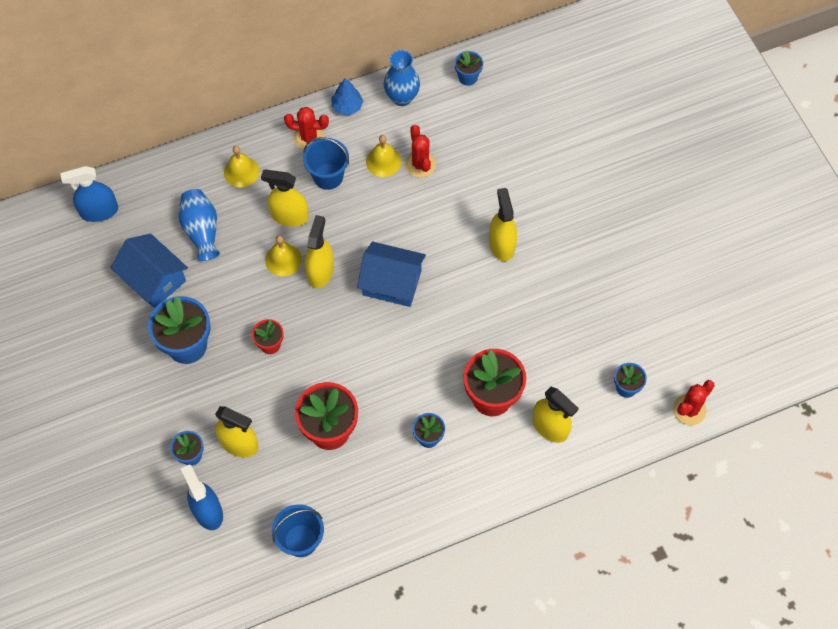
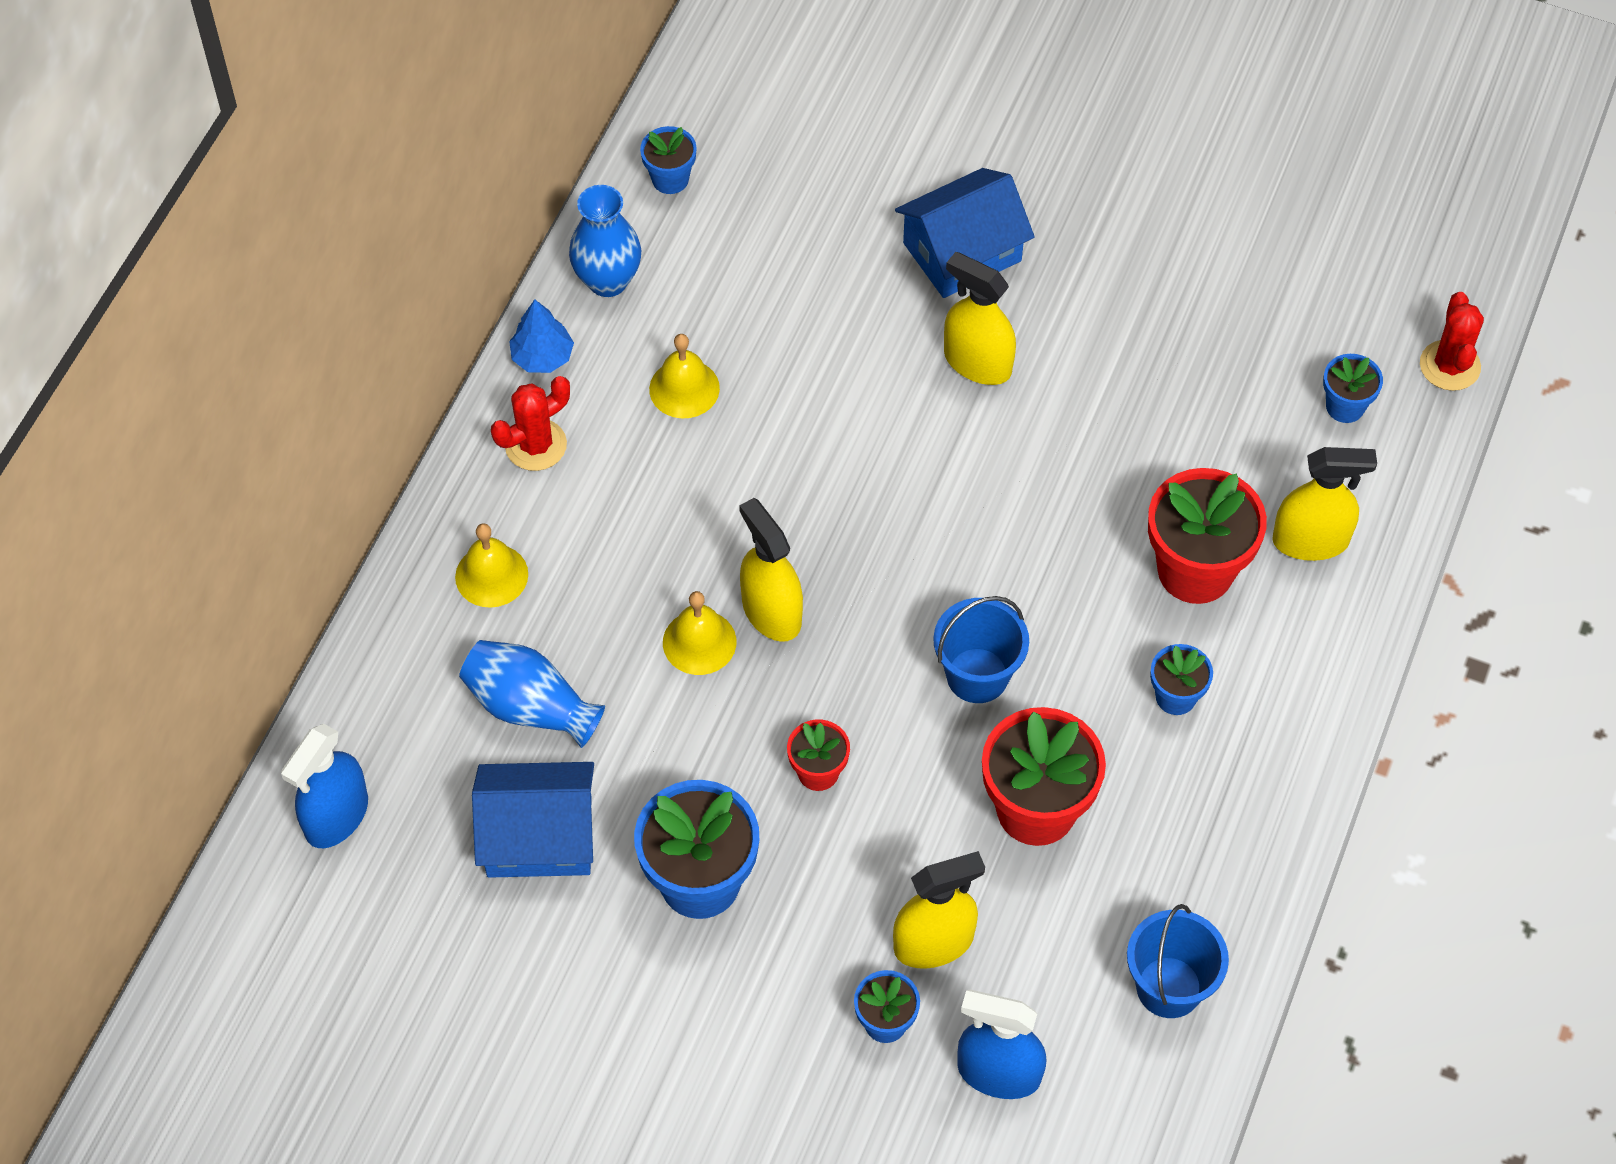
camera: 45 degrees left, 5 degrees down
yellow spray bottle [261,170,309,227] -> none
blue bucket [303,137,349,190] -> blue bucket moved to [933,596,1029,703]
blue house [357,242,426,307] -> blue house moved to [895,168,1035,298]
red cactus [405,125,436,178] -> none

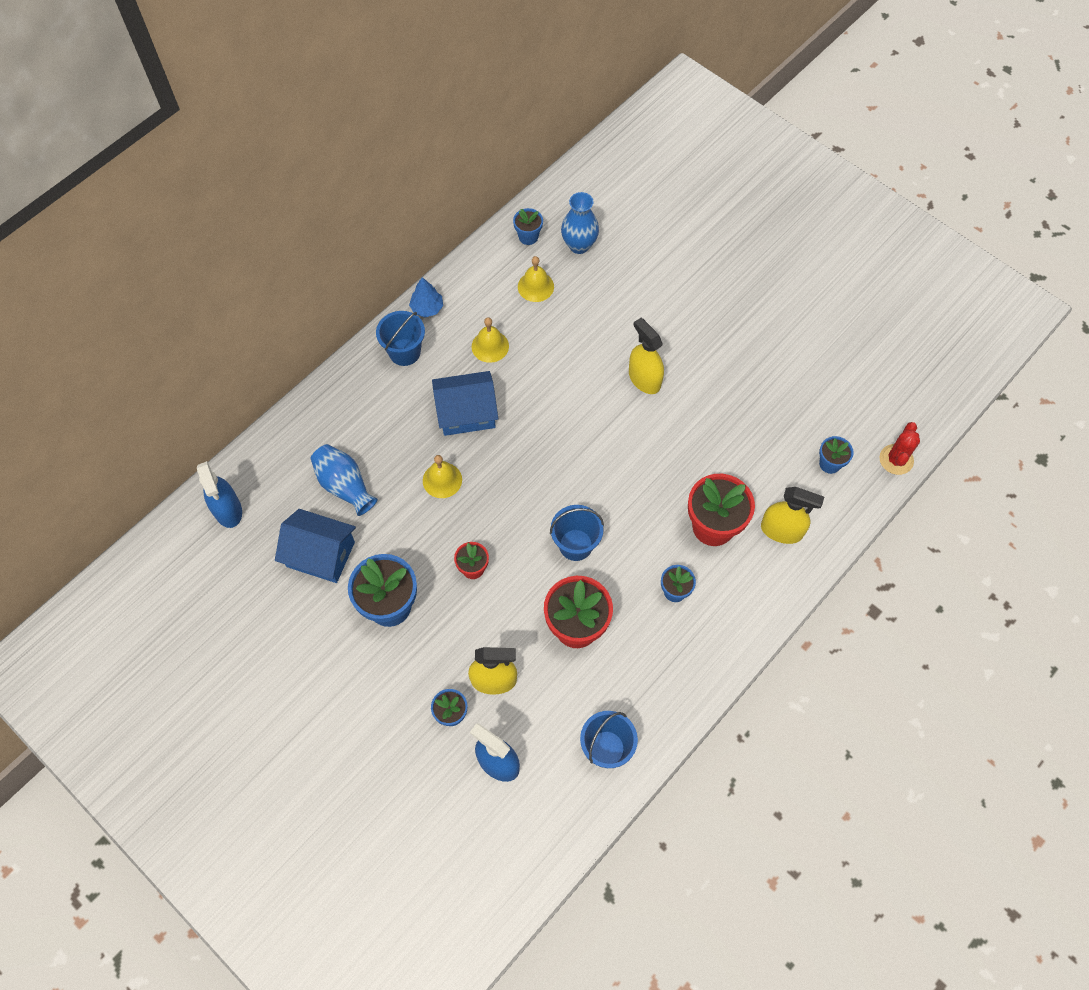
camera: 20 degrees right, 5 degrees up
blue spray bottle [281,724,368,848] -> blue spray bottle turned 75 degrees counterclockwise [197,461,242,528]
yellow bell [455,523,528,608] -> yellow bell moved to [518,256,554,302]
red cactus [491,376,570,471] -> blue bucket [376,311,425,366]
blue vase [569,185,641,297] -> blue vase moved to [561,192,599,254]
yellow spray bottle [739,498,803,642] -> none
blue house [895,168,1035,298] -> blue house moved to [432,371,498,436]

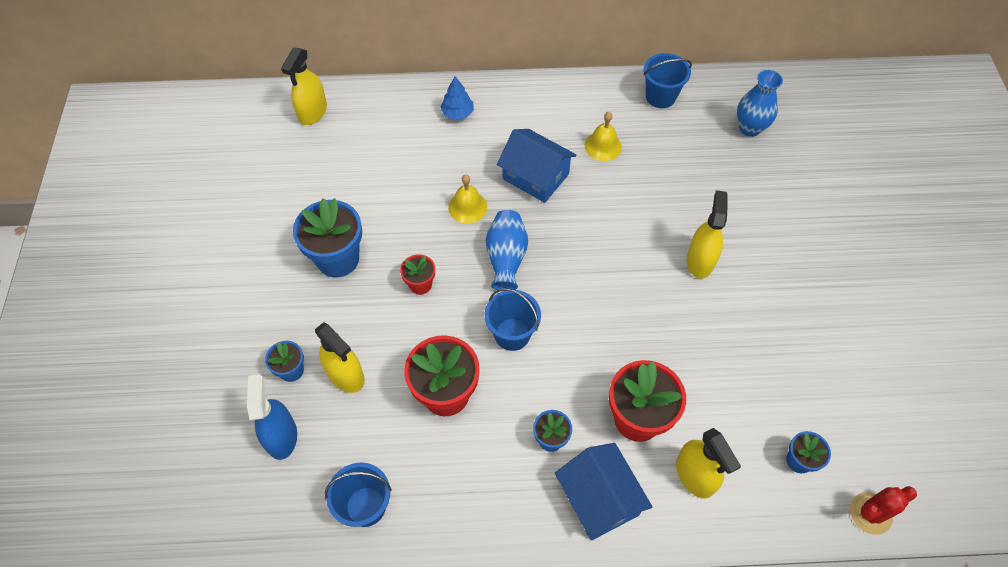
camera: 45 degrees right, 5 degrees down
blue spray bottle [197,461,242,528] -> yellow spray bottle [281,48,327,125]
blue house [275,509,356,583] -> blue house moved to [555,443,653,540]
blue vase [311,444,378,516] -> blue vase moved to [486,210,528,290]
blue bucket [376,311,425,366] -> blue bucket moved to [643,53,692,108]
blue tree [409,277,443,318] -> blue tree moved to [440,76,474,120]
blue flower pot [513,208,543,245] -> none
yellow bell [518,256,554,302] -> none

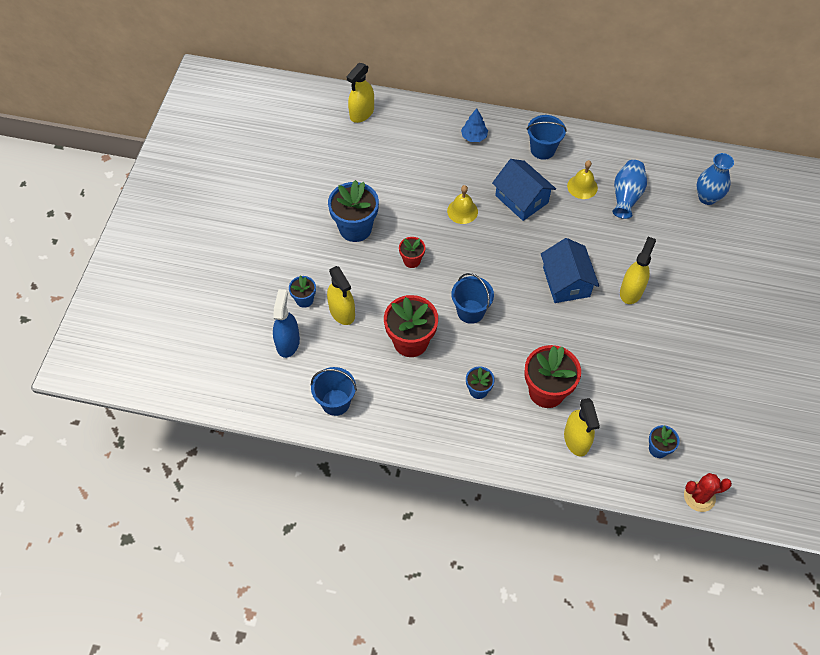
camera: 15 degrees right, 0 degrees up
blue vase [486,210,528,290] -> blue vase moved to [612,160,647,219]
blue house [555,443,653,540] -> blue house moved to [541,238,599,303]
blue bucket [643,53,692,108] -> blue bucket moved to [527,115,567,160]

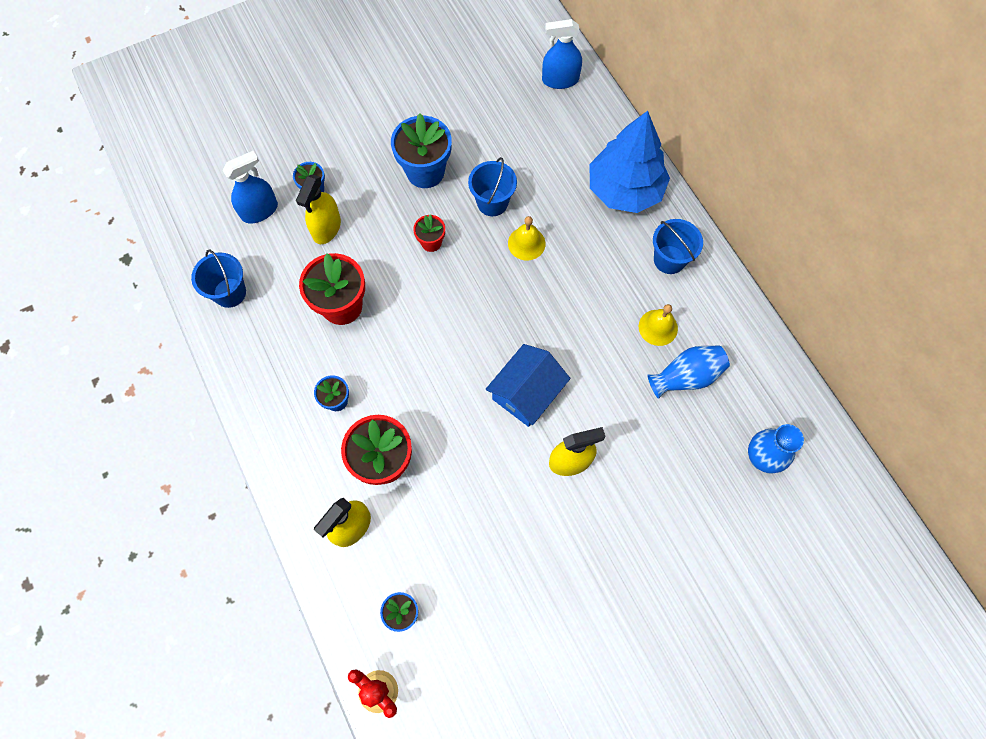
camera: 50 degrees right, 10 degrees up
yellow spray bottle [346,63,374,123] -> blue spray bottle [542,19,582,89]
blue bucket [451,273,494,324] -> blue bucket moved to [468,157,517,216]
blue tree [461,108,488,142] -> blue tree [589,111,670,213], size x2.34
blue house [492,159,556,221] -> none

